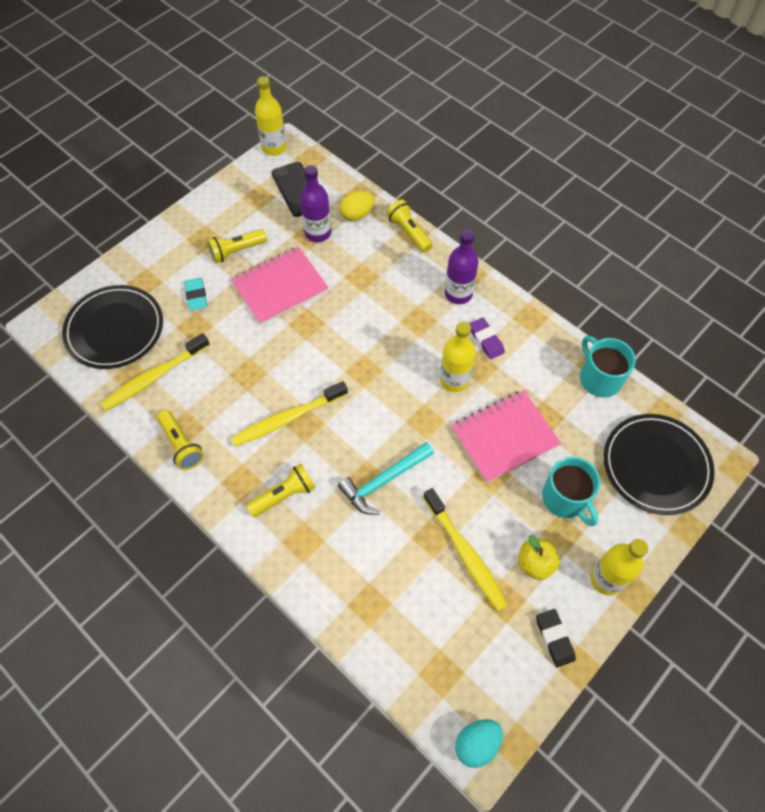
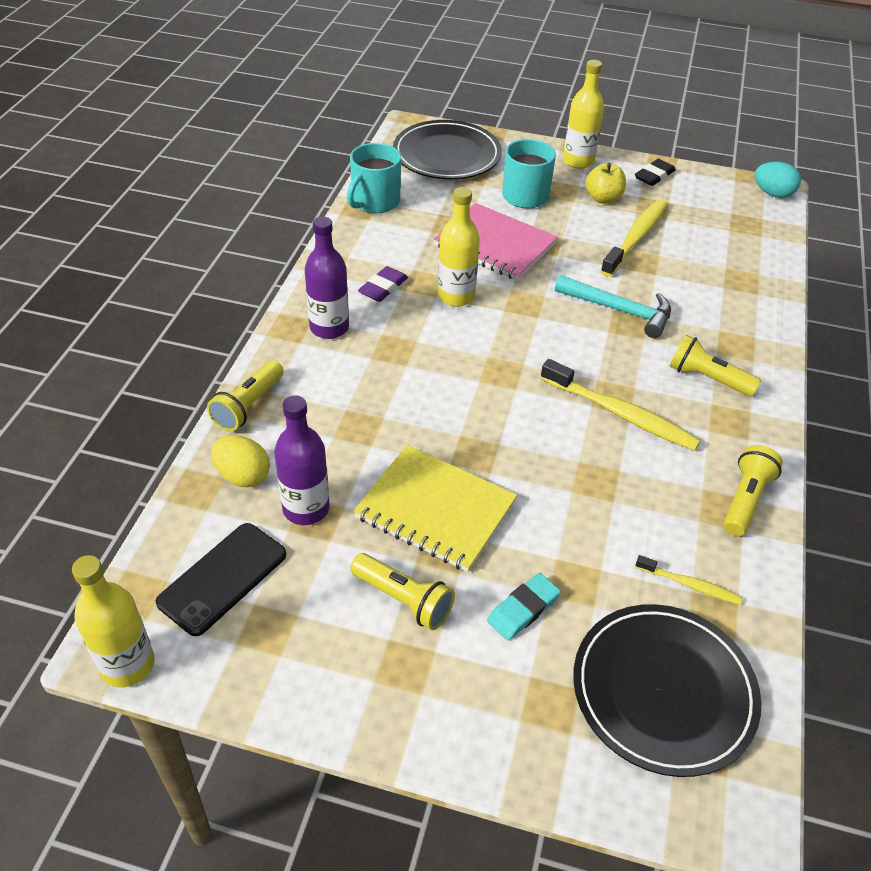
camera: 120 degrees left, 15 degrees down
yellow toothbrush [100,333,210,411] -> yellow toothbrush [635,555,742,605], size x0.53
pink notebook [231,246,329,325] -> yellow notebook [354,445,517,572]

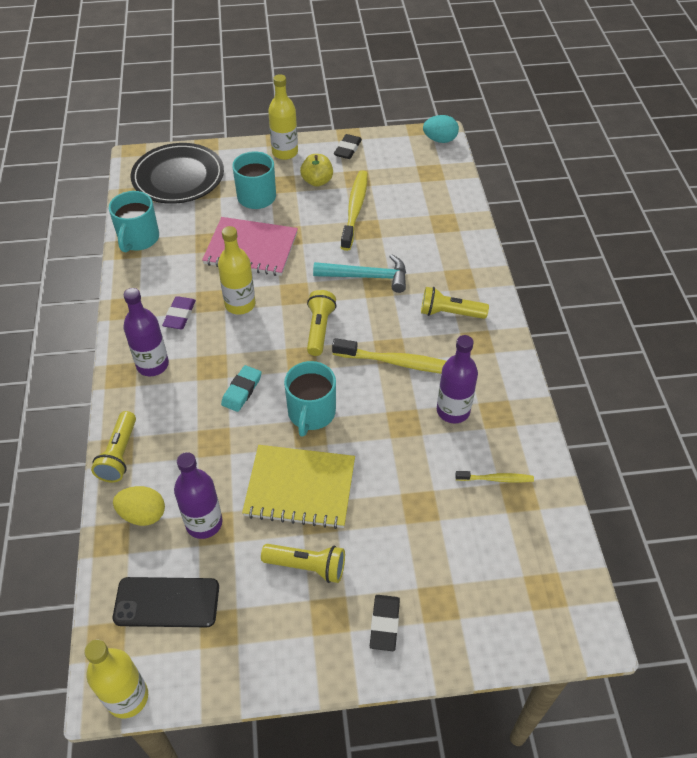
camera: 20 degrees left, 5 degrees up
black phone [156,523,286,636] -> black phone turned 75 degrees clockwise [113,577,219,627]
turquoise eraser [487,573,561,640] -> turquoise eraser moved to [221,365,262,412]
black plate [573,604,762,777] -> none
yellow flashlight [723,445,783,536] -> yellow flashlight moved to [307,290,337,356]
none -> turquoise mug [284,361,336,437]
none -> black eraser [370,595,400,651]
none -> purple bottle [437,335,478,424]

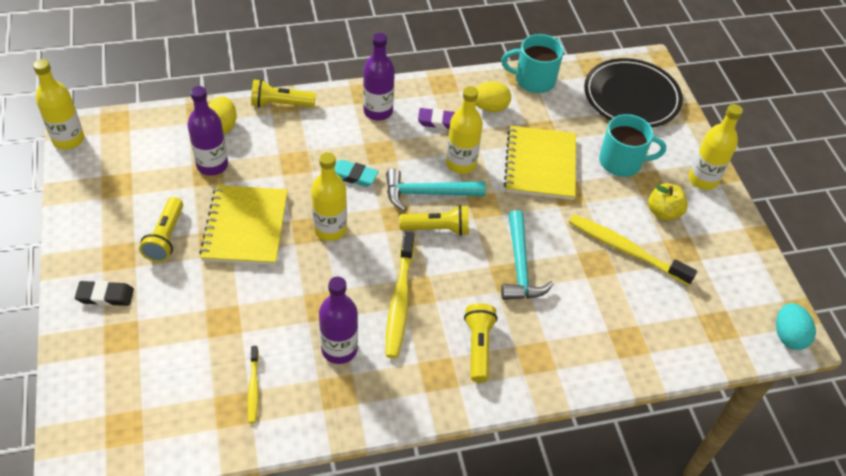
camera: 80 degrees right, 0 degrees up
black phone [113,577,219,627] -> none
pink notebook [202,217,298,276] -> yellow notebook [504,126,576,200]
turquoise mug [284,361,336,437] -> yellow bottle [311,152,347,241]
black eraser [334,134,362,159] -> none
yellow toothbrush [341,170,368,251] -> yellow toothbrush turned 150 degrees counterclockwise [569,215,697,286]
none -> turquoise hammer [386,169,486,211]
none -> yellow egg [476,81,511,112]

